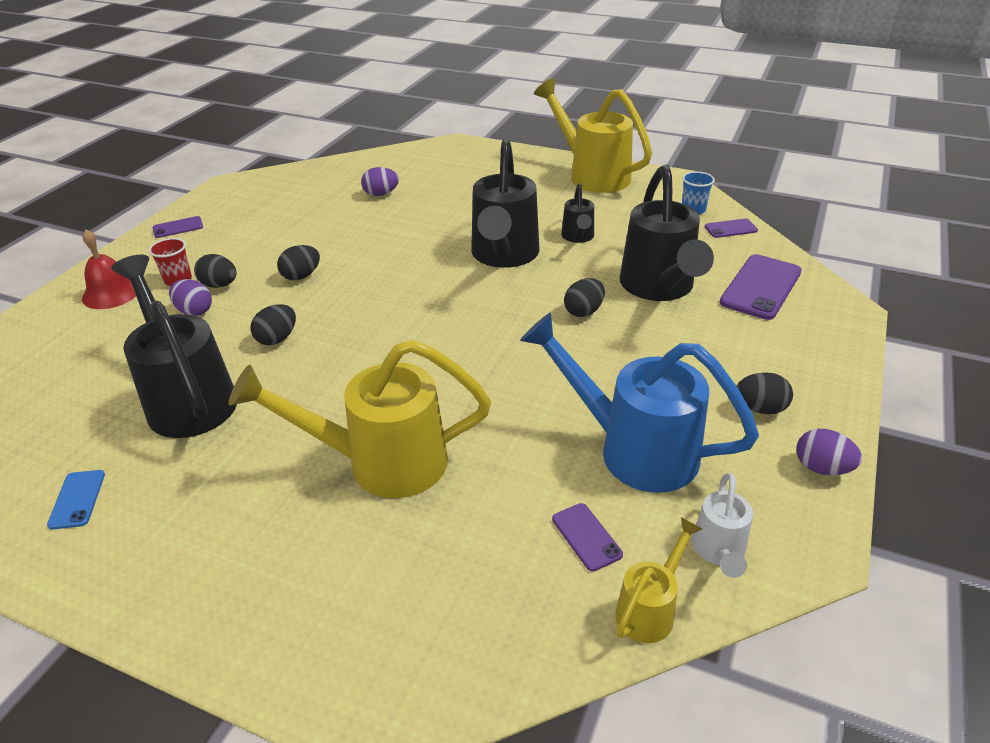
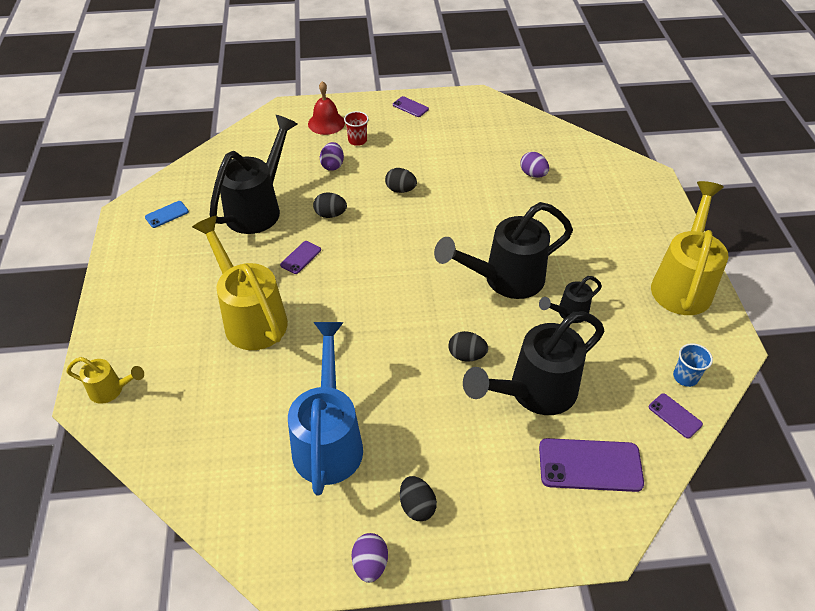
camera: 60 degrees right, 10 degrees up
black egg [194,254,237,288] -> none
purple phone [552,503,623,572] -> purple phone moved to [280,241,321,274]
yellow watering can [615,517,703,643] -> yellow watering can moved to [66,357,144,404]
white watering can [692,473,753,578] -> none

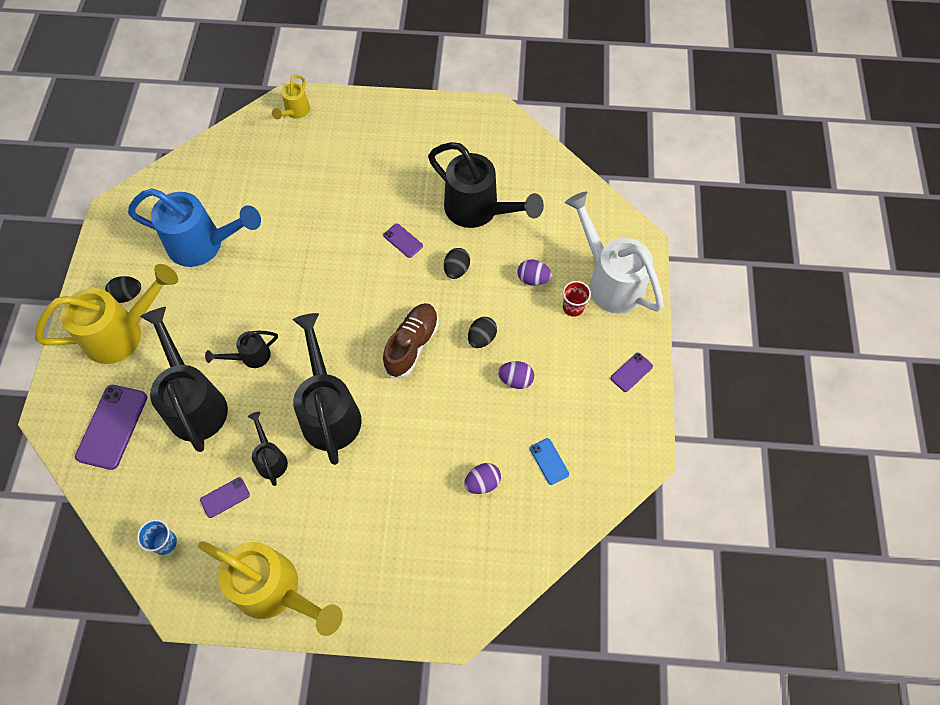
camera: 100 degrees right, 15 degrees up
blue phone [145,201,189,228] -> blue phone moved to [530,438,569,485]
yellow watering can [192,216,288,350] -> yellow watering can moved to [35,264,178,364]
red bell [308,81,345,135] -> white watering can [565,191,664,314]
purple egg [351,533,388,583] -> purple egg moved to [498,361,534,389]
black egg [448,331,488,362] -> black watering can [205,331,278,368]
purple phone [649,393,703,439] -> purple phone moved to [200,477,250,518]
none -> brown shoe [383,303,439,379]

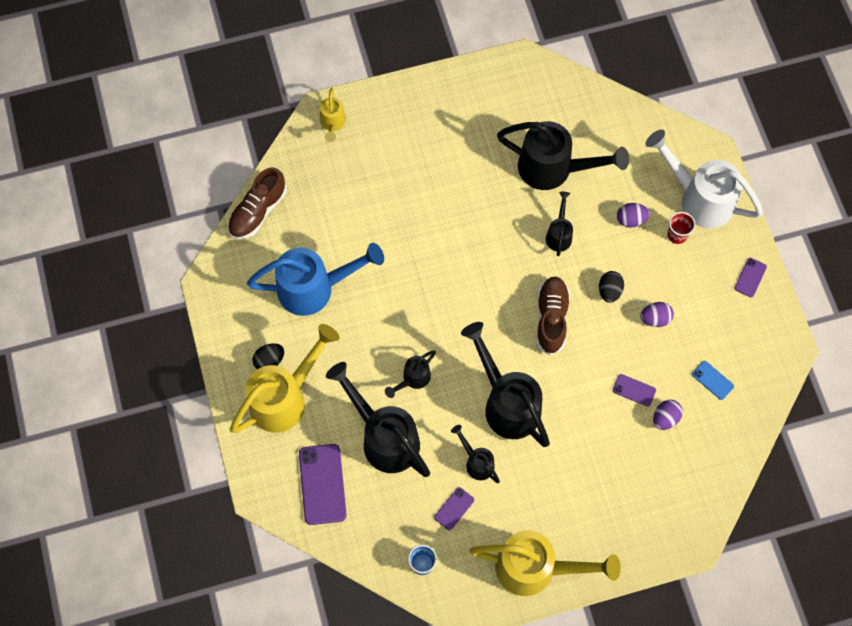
camera: 20 degrees left, 5 degrees up
purple phone [383,223,423,258] -> purple phone moved to [613,374,656,407]
black egg [444,248,470,279] -> black watering can [546,192,573,256]
none -> brown shoe [228,167,287,239]

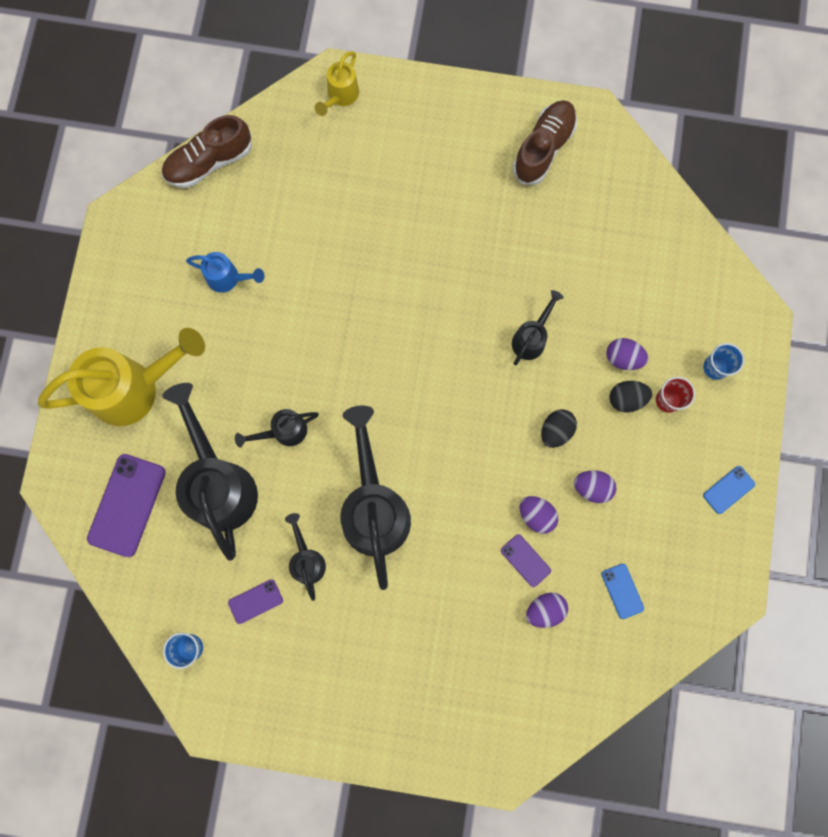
camera: 25 degrees right, 10 degrees up
blue watering can [247,243,384,316] -> blue watering can [186,252,265,293], size x0.49
black egg [252,343,284,370] -> black egg moved to [609,381,652,412]
yellow watering can [469,530,621,596] -> none
black watering can [497,121,629,190] -> none
brown shoe [536,276,570,355] -> brown shoe moved to [513,100,577,185]
white watering can [645,130,763,228] -> blue cup [703,343,744,380]
purple phone [735,258,767,297] -> blue phone [703,466,755,514]
none -> purple egg [519,496,558,534]

